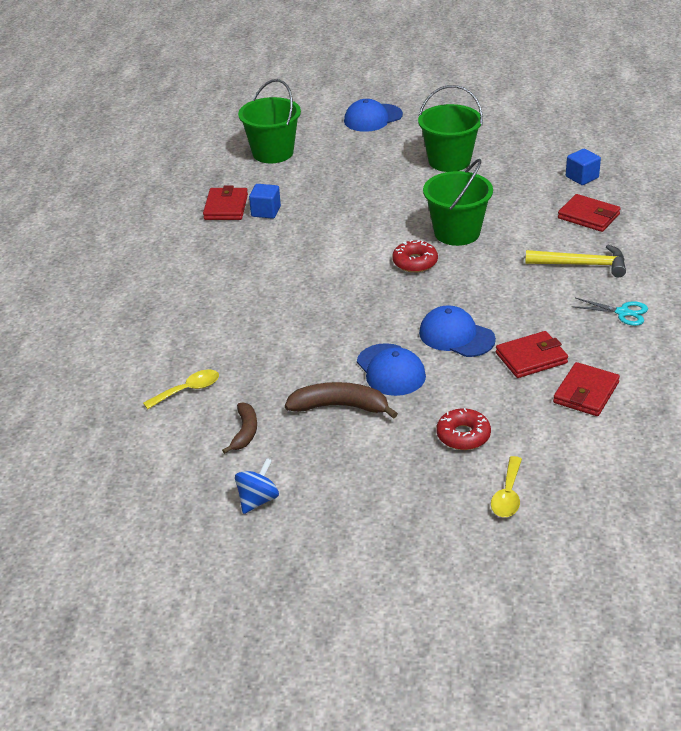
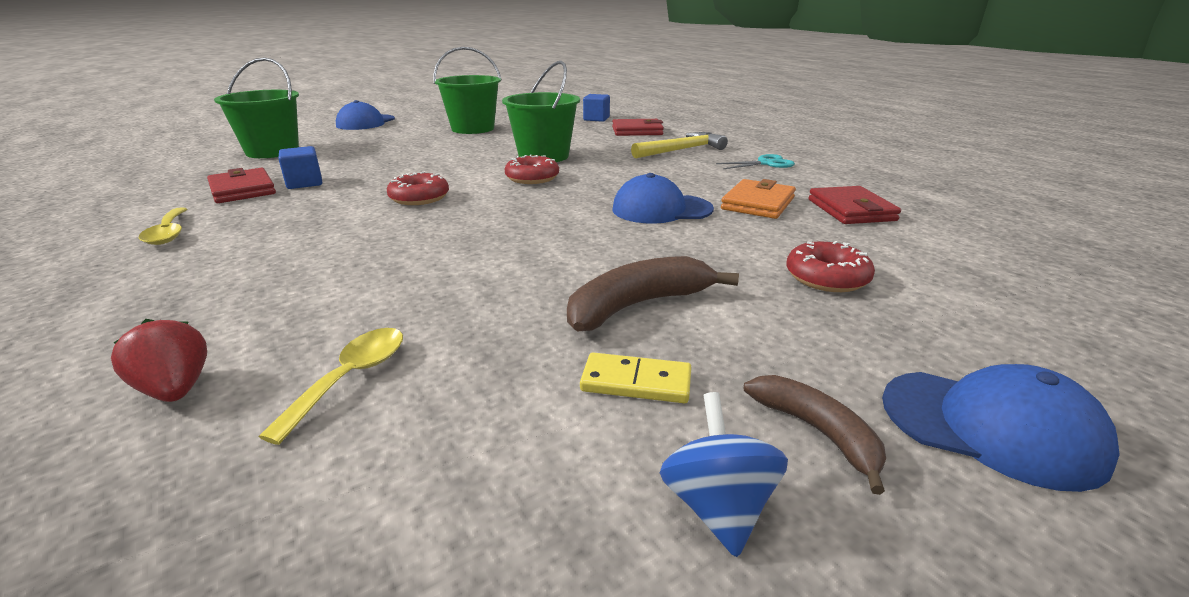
camera: 40 degrees left, 10 degrees down
brown banana [222,403,257,454] -> brown banana moved to [744,375,886,495]
blue cap [357,343,426,396] -> blue cap moved to [882,364,1120,492]
yellow spoon [491,456,522,517] -> yellow spoon moved to [139,207,187,245]
red wallet [496,331,568,378] -> orange wallet [721,179,796,219]
none -> red strawberry [111,319,207,402]
none -> red donut [387,171,449,205]
none -> yellow domino [580,352,692,403]

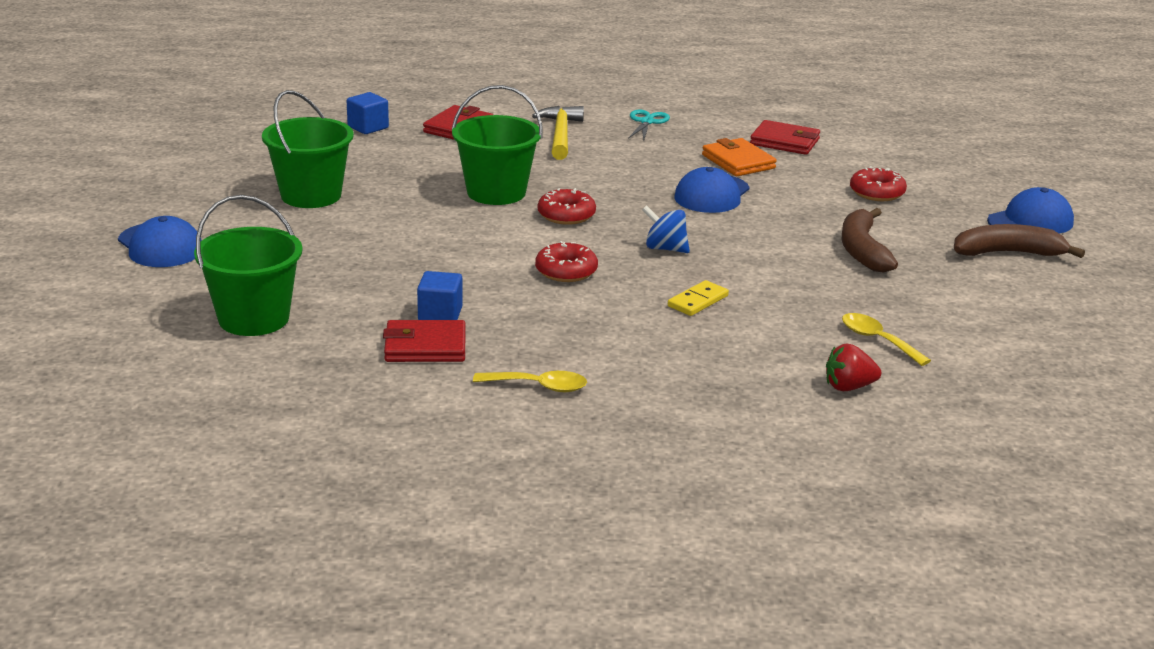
camera: 60 degrees left, 0 degrees up
yellow domino [580,352,692,403] -> yellow domino moved to [668,280,729,316]
blue spinning top [660,392,788,557] -> blue spinning top moved to [642,205,690,253]
brown banana [744,375,886,495] -> brown banana [954,224,1085,258], size x1.56

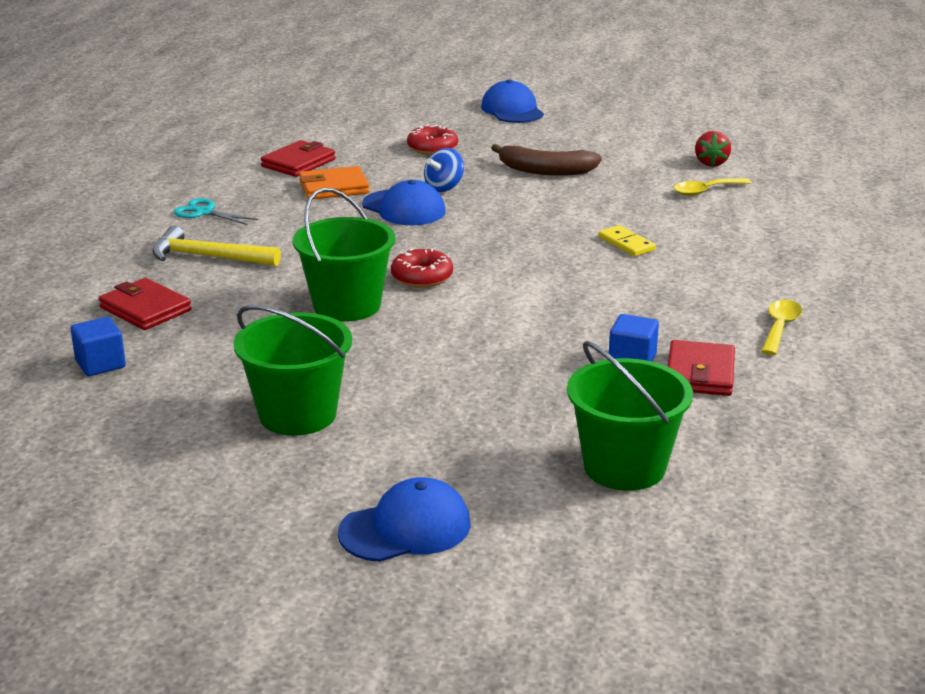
camera: 75 degrees left, 0 degrees up
red donut [535,241,598,282] -> none
blue spinning top [642,205,690,253] -> blue spinning top moved to [424,148,464,192]
red strawberry [826,344,881,391] -> red strawberry moved to [695,131,731,167]
brown banana [954,224,1085,258] -> none

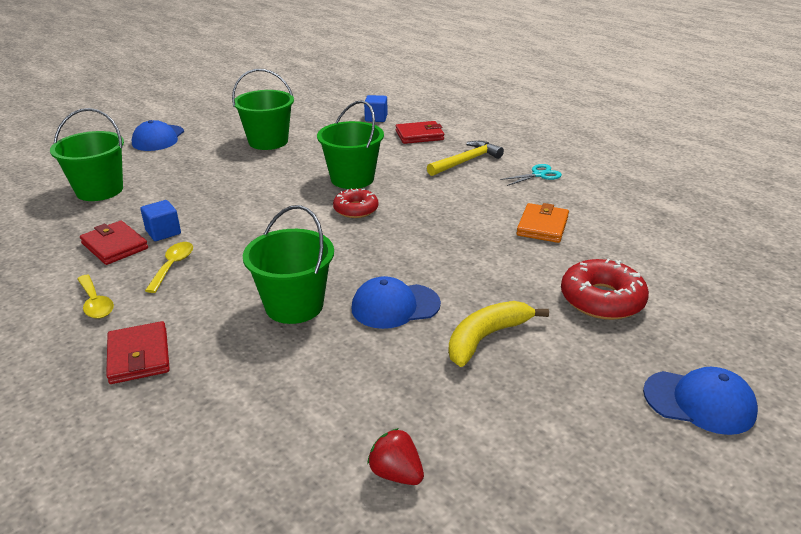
camera: 125 degrees right, 5 degrees up
red wallet [261,140,336,177] -> red wallet moved to [106,321,170,384]
blue cap [362,180,446,225] -> blue cap moved to [352,276,441,329]
red donut [407,125,458,155] -> red donut [561,259,649,320], size x1.52
blue spinning top [424,148,464,192] -> none
brown banana [491,144,602,176] -> yellow banana [448,301,549,367]
yellow domino [598,225,656,256] -> green bucket [243,205,334,324]
yellow spoon [673,178,752,196] -> yellow spoon moved to [145,242,193,293]

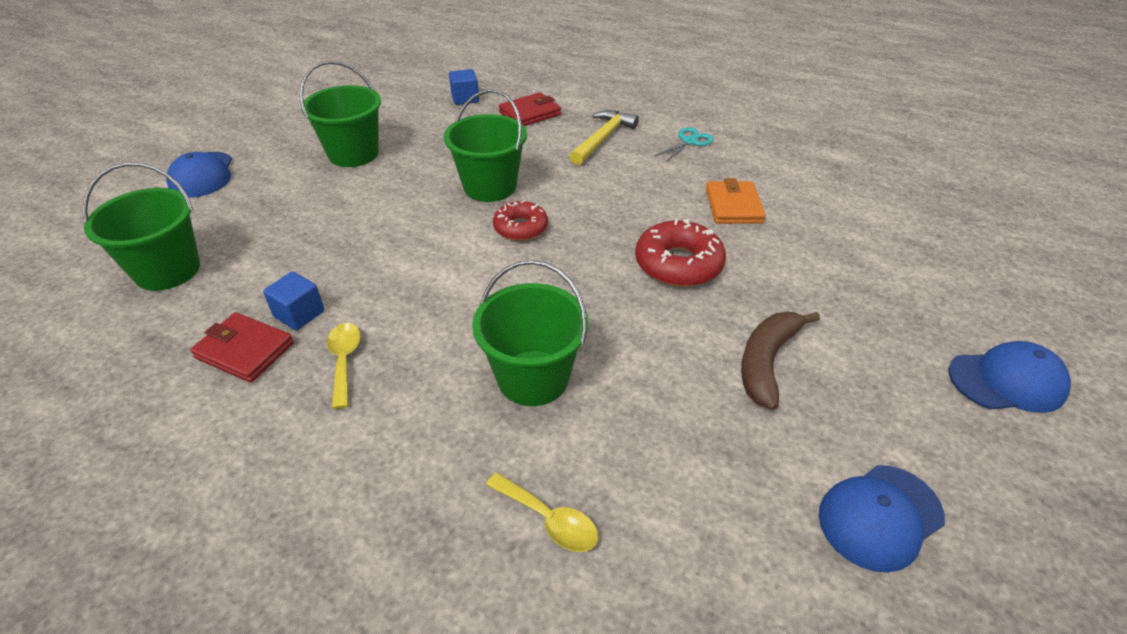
camera: 20 degrees left, 10 degrees up
yellow spoon [77,275,114,319] -> yellow spoon moved to [486,473,598,552]
red wallet [106,321,170,384] -> none
blue cap [352,276,441,329] -> blue cap moved to [819,465,945,572]
red strawberry [367,428,424,485] -> none
yellow banana [448,301,549,367] -> brown banana [741,312,820,410]
red donut [561,259,649,320] -> red donut moved to [635,219,726,287]

